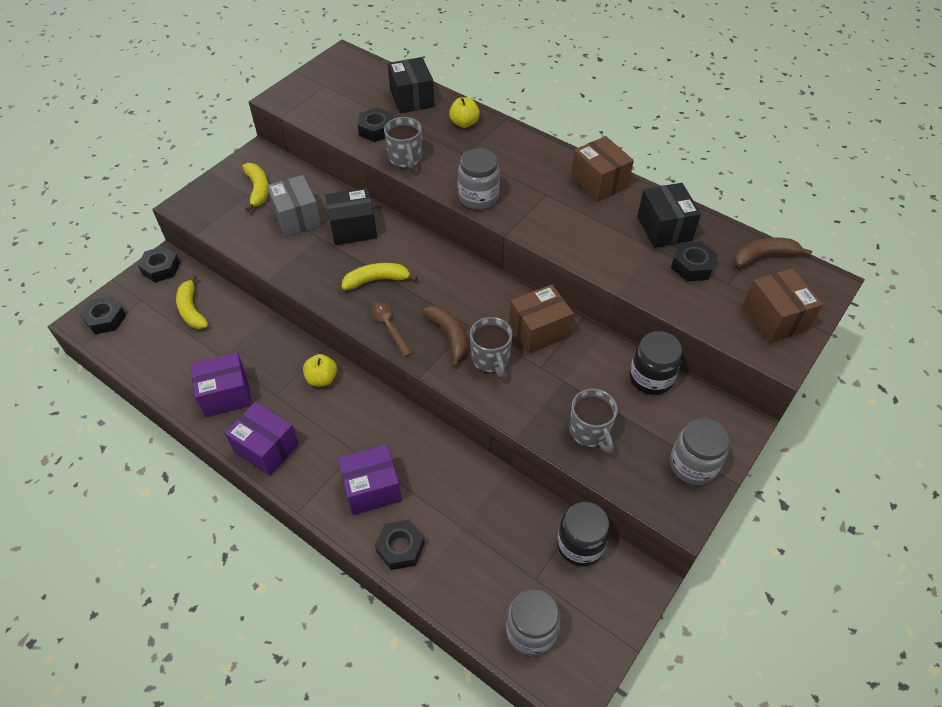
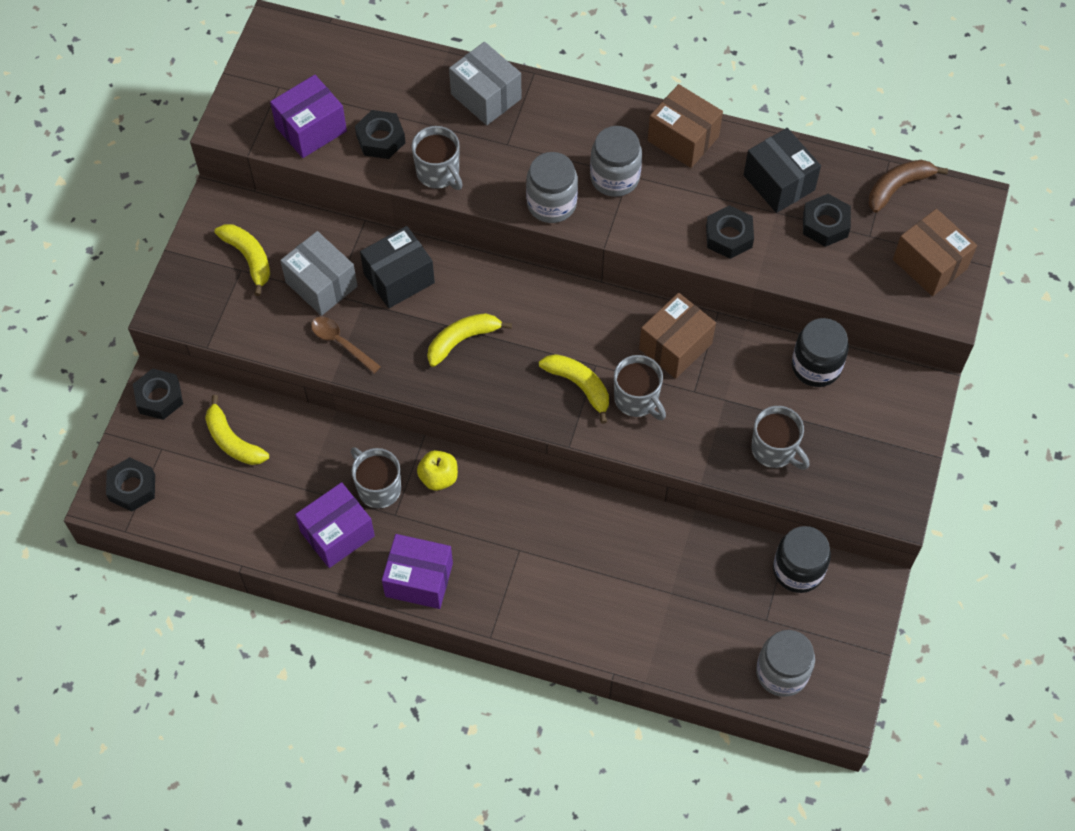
camera: 20 degrees left, 10 degrees up
purple box [338,444,402,515] -> purple box moved to [270,75,347,158]
brown spoon [371,302,412,357] -> brown spoon moved to [311,316,381,374]
black nut [375,520,425,570] -> black nut moved to [706,205,754,259]
black box [388,57,434,113] -> none
brown banana [423,306,467,368] -> yellow banana [539,354,609,424]
yellow apple [449,97,480,128] -> grey box [449,42,521,125]
grey jar [670,418,729,485] -> grey jar moved to [590,126,642,197]
none -> grey mug [351,447,401,508]

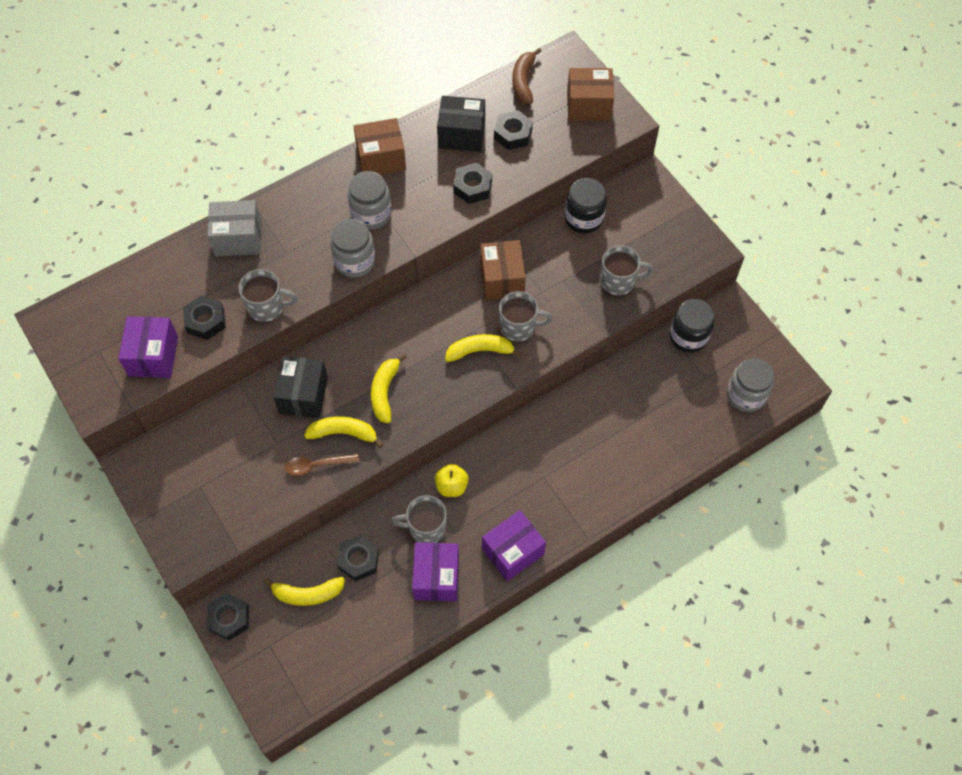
camera: 50 degrees left, 0 degrees up
black nut [106,457,155,511] -> black nut moved to [337,535,379,582]
yellow banana [214,224,270,296] -> yellow banana moved to [304,417,383,448]
grey box [280,231,358,316] -> none

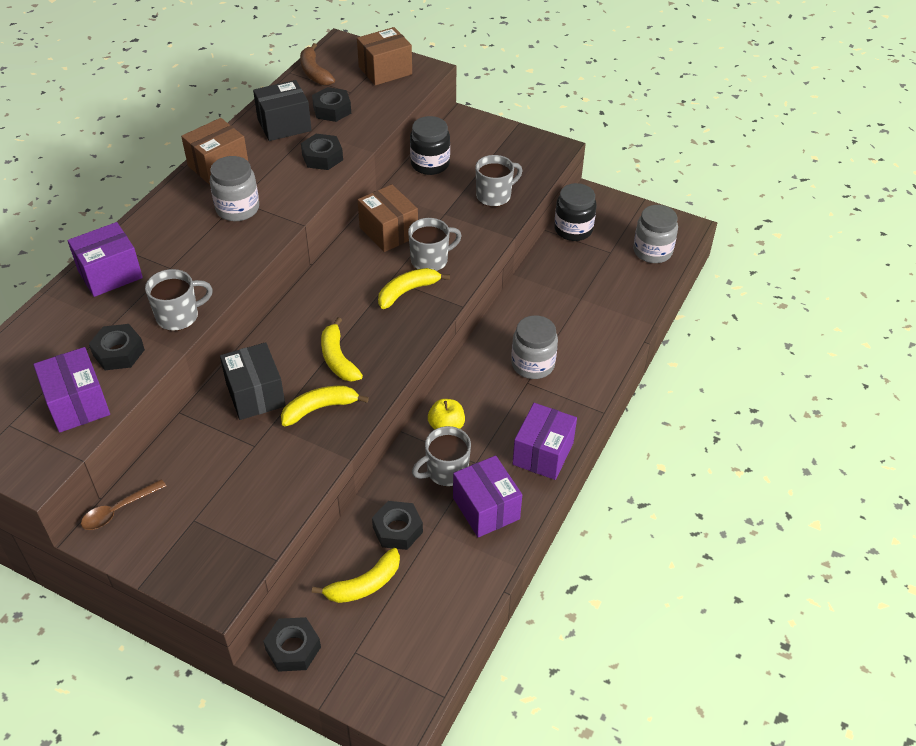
camera: 30 degrees left, 15 degrees down
grey box [208,200,261,257] -> purple box [68,222,143,297]
brown spoon [285,454,360,476] -> brown spoon moved to [81,479,166,530]
grey jar [330,219,375,278] -> grey jar moved to [511,315,558,379]

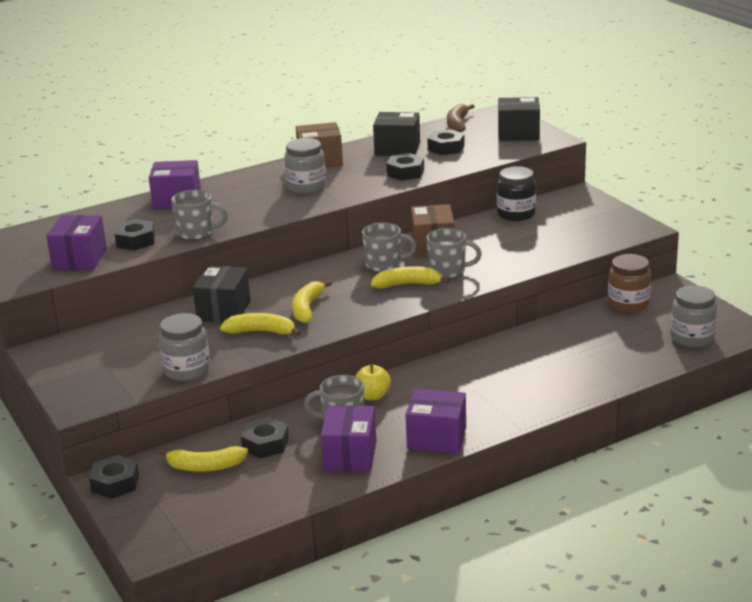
camera: 35 degrees right, 20 degrees down
brown spoon [81,479,166,530] -> none
brown box [357,27,412,85] -> black box [498,97,540,141]
grey mug [475,155,522,207] -> grey mug moved to [362,223,417,272]
grey jar [511,315,558,379] -> grey jar moved to [159,313,210,381]
purple box [513,403,577,480] -> purple box turned 45 degrees clockwise [406,389,466,454]
black jar [554,183,597,241] -> brown jar [608,254,651,313]

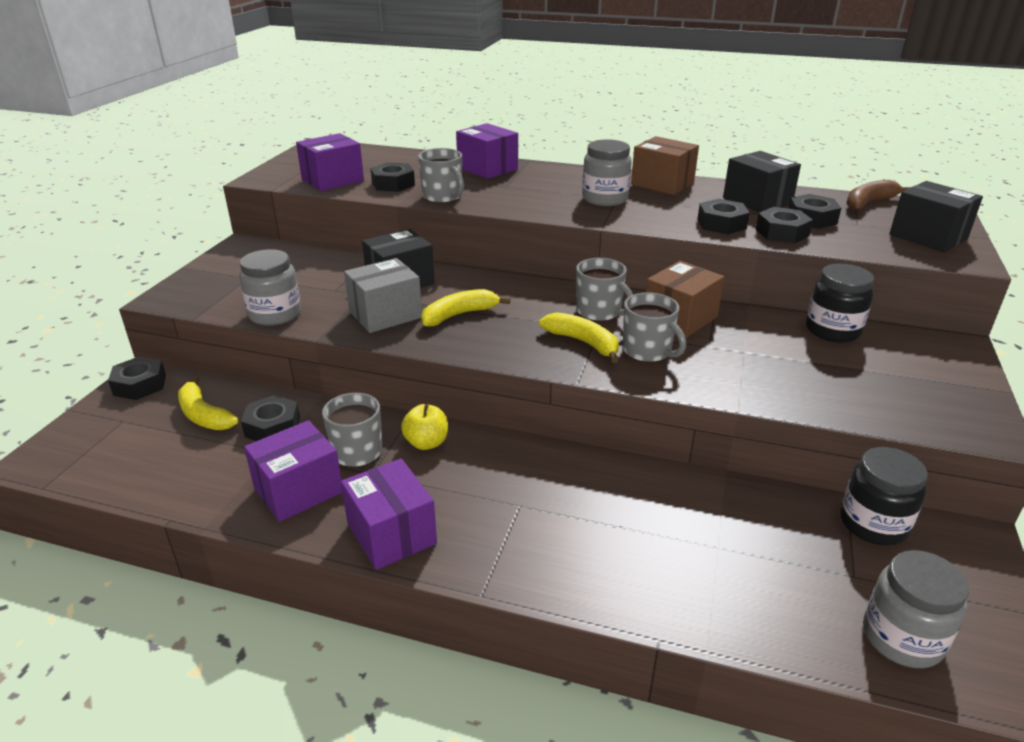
camera: 45 degrees right, 5 degrees up
yellow banana [220,313,301,336] -> grey box [344,258,422,333]
brown jar [608,254,651,313] -> black jar [840,447,928,546]
none -> black nut [755,207,813,243]

